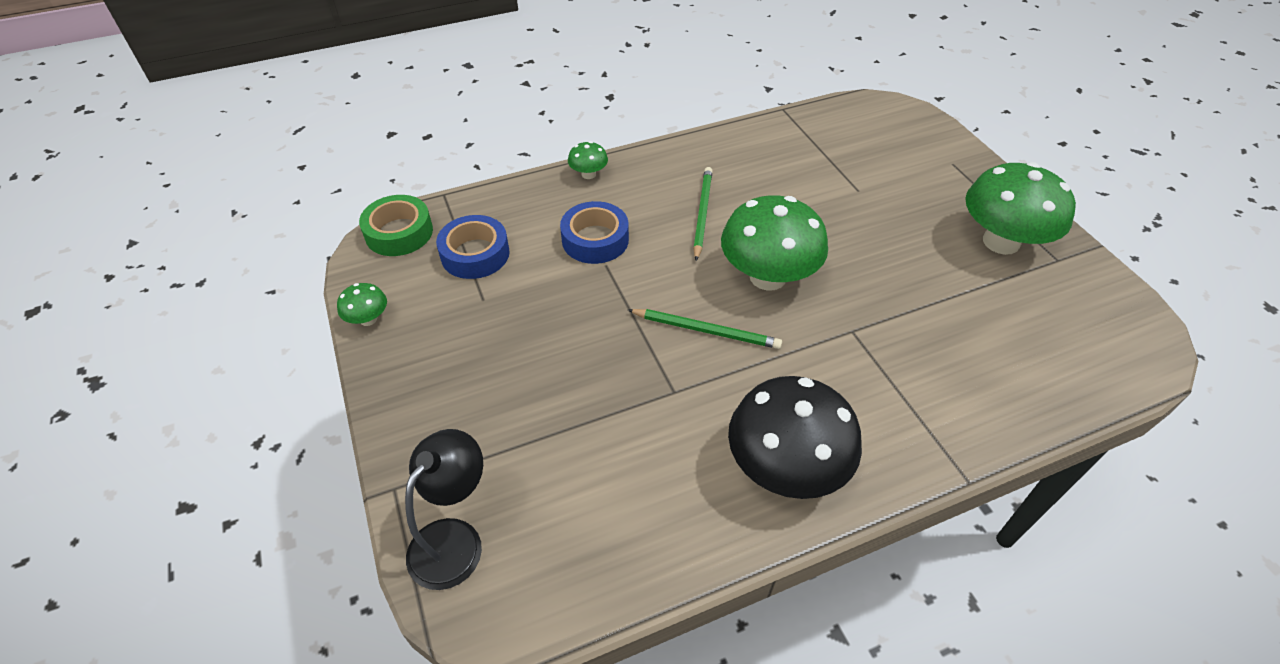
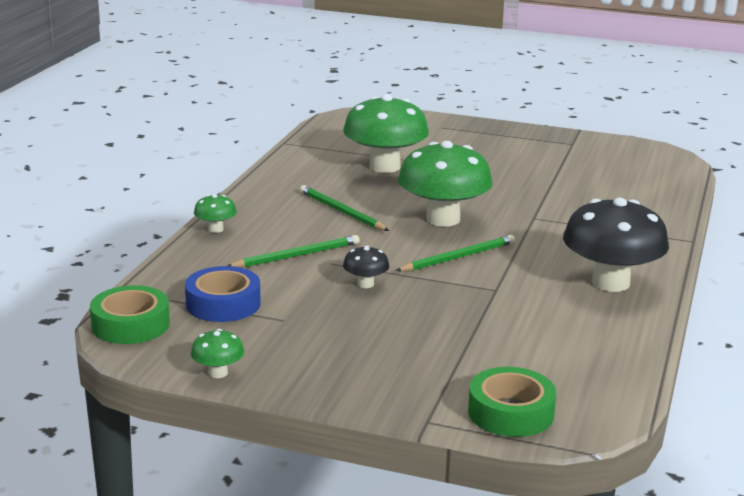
camera: 50 degrees left, 25 degrees down
black lamp [405,429,483,590] -> green tape [468,367,556,437]
blue tape [560,201,629,264] -> green pencil [227,235,360,268]
green mushroom [965,162,1076,255] -> green mushroom moved to [343,94,429,173]
none -> black mushroom [343,246,389,288]

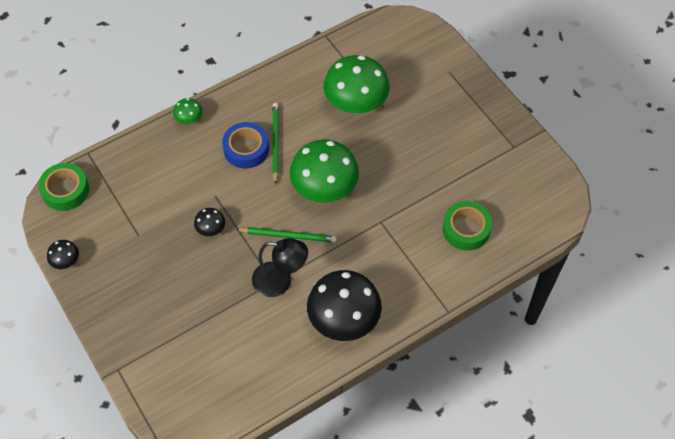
camera: 40 degrees right, 35 degrees up
blue tape [185,266,261,322] -> blue tape moved to [222,122,269,169]
green mushroom [191,329,244,378] -> black mushroom [47,240,79,269]
green pencil [227,235,360,268] -> none
green tape [468,367,556,437] -> green tape moved to [442,201,492,251]
none -> black lamp [252,238,308,297]

